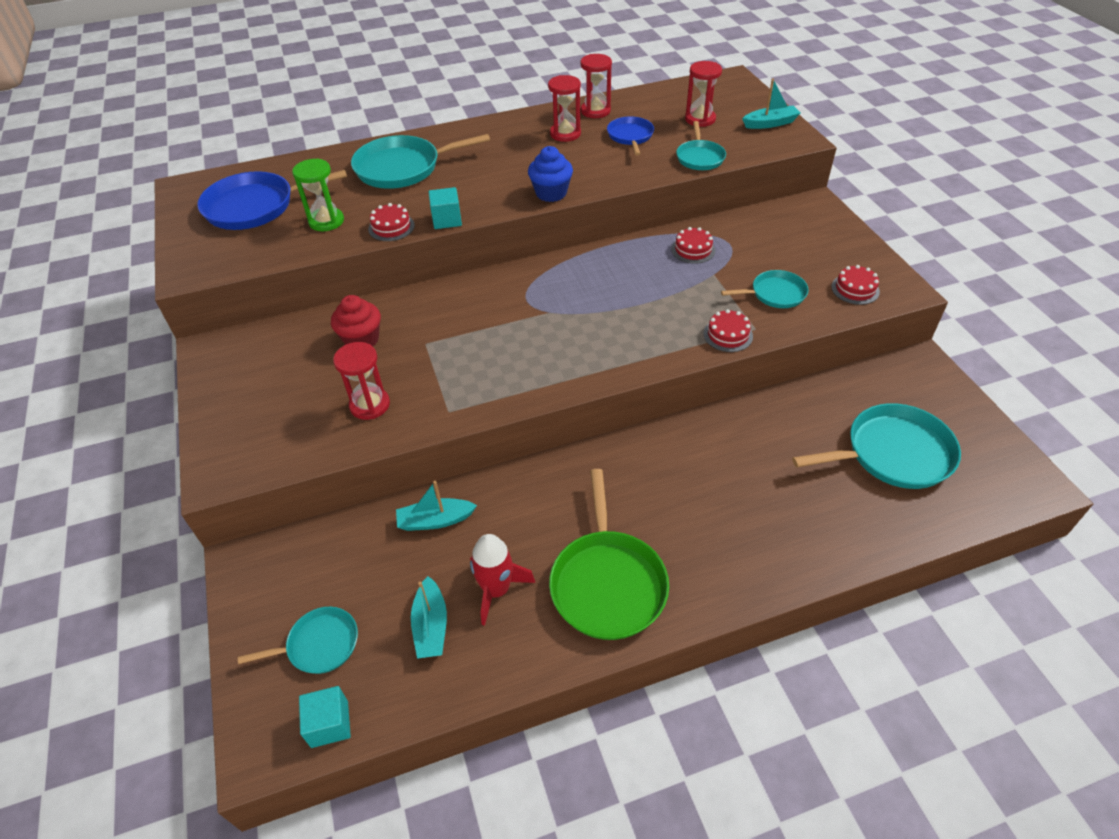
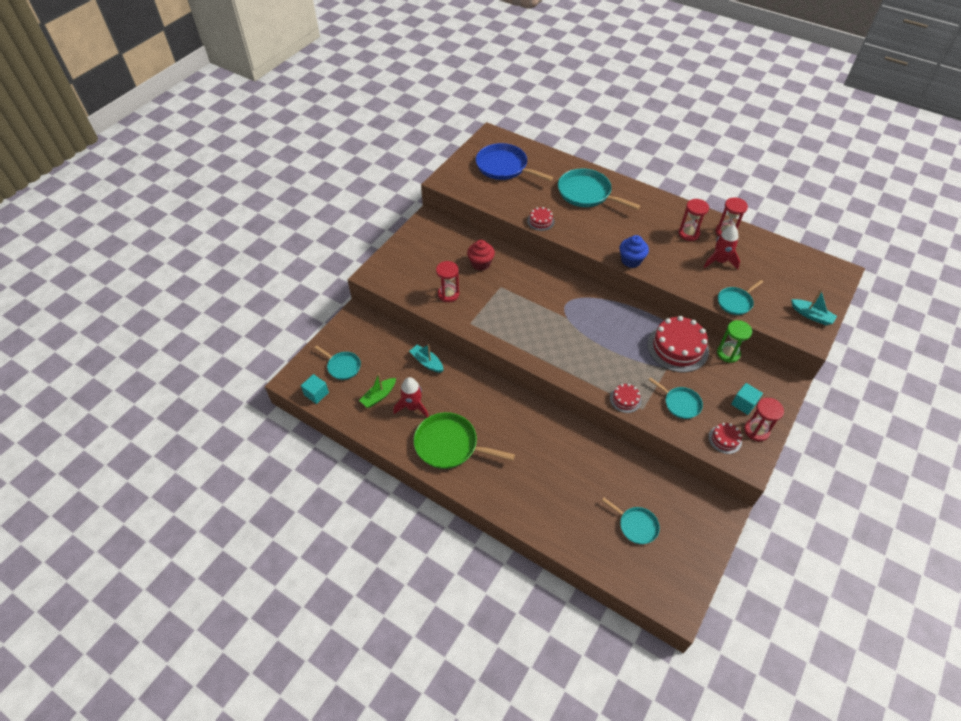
camera: 50 degrees right, 5 degrees up
green hourglass [292,158,344,231] -> green hourglass moved to [717,320,752,363]
turquoise boat [411,576,447,659] -> green boat [359,373,396,408]
turquoise cube [428,187,462,229] -> turquoise cube moved to [731,383,763,415]
green pan [549,469,669,640] -> green pan turned 60 degrees clockwise [413,412,515,469]
blue pan [607,116,654,155] -> red rocket [704,225,740,269]
red cake [671,227,715,264] -> red cake [647,316,709,372], size x2.04
red hourglass [685,61,722,127] -> red hourglass moved to [744,398,784,441]
turquoise pan [792,403,961,489] -> turquoise pan [602,498,660,544], size x0.57

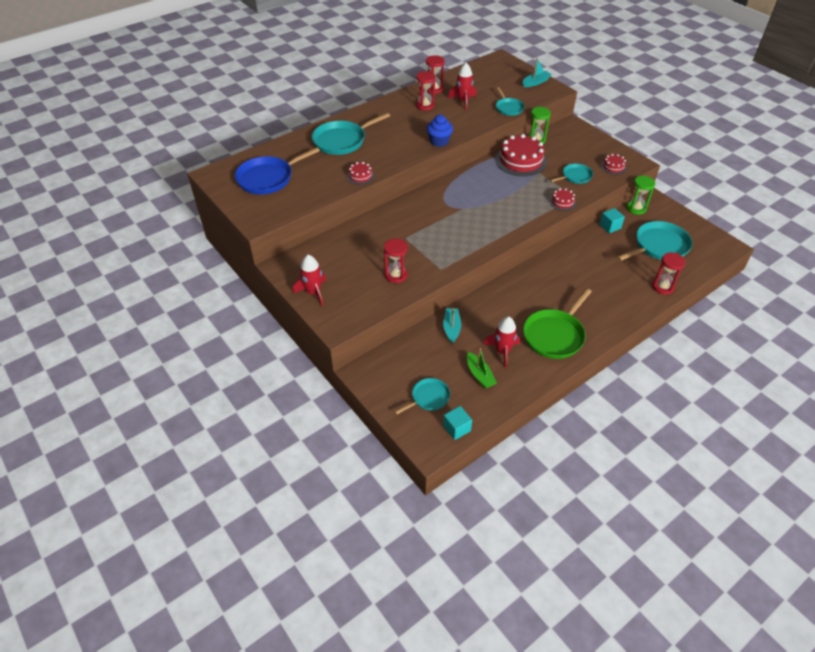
camera: 70 degrees left, 5 degrees down
turquoise boat [409,344,444,373] -> turquoise boat turned 120 degrees clockwise [443,308,461,344]
red cupcake [467,240,495,271] -> none
turquoise pan [602,498,660,544] -> turquoise pan [617,221,692,261], size x1.74
turquoise cube [731,383,763,415] -> turquoise cube moved to [599,208,625,233]
red hourglass [744,398,784,441] -> red hourglass moved to [652,252,686,295]
none -> red rocket [293,255,326,306]
none -> green hourglass [627,175,655,215]

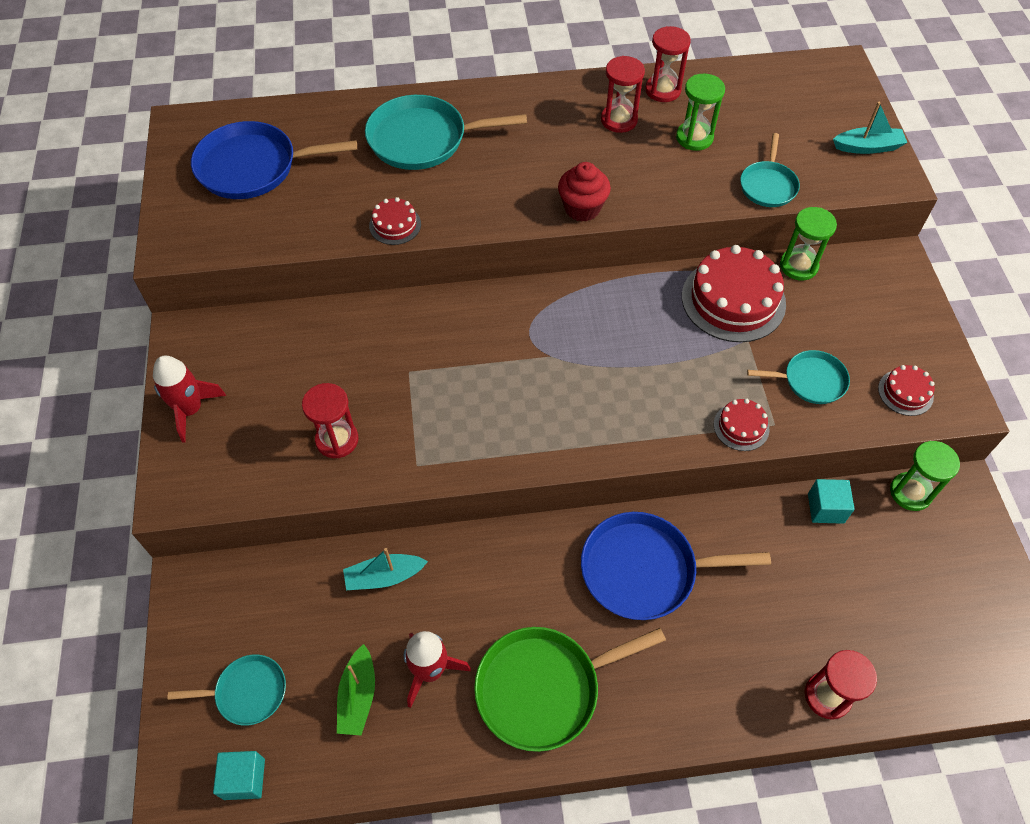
camera: 30 degrees right, 10 degrees up
blue cupcake [427,115,453,147] -> red cupcake [558,162,611,222]
turquoise boat [443,308,461,344] -> turquoise boat turned 135 degrees counterclockwise [343,548,428,590]
red rocket [448,63,476,111] -> green hourglass [676,74,725,151]
turquoise pan [617,221,692,261] -> none
none -> blue pan [581,512,771,620]

